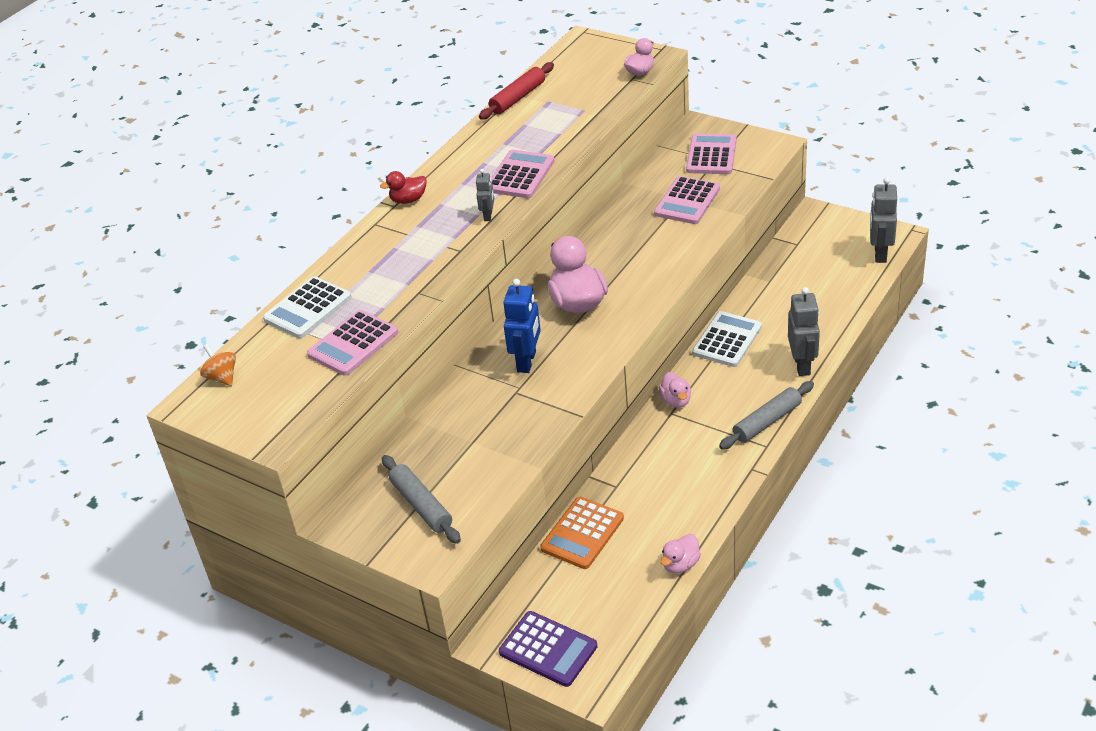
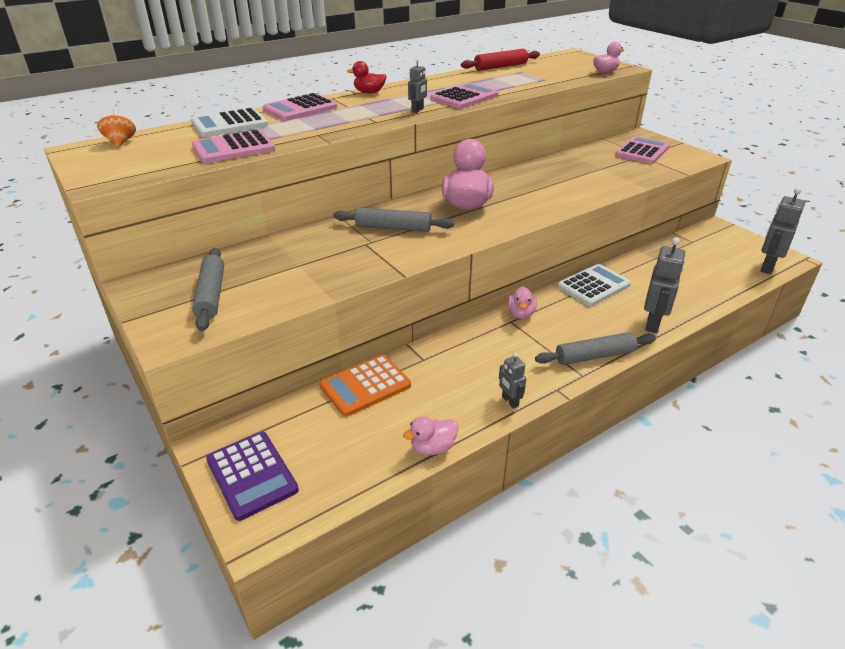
camera: 20 degrees right, 5 degrees down
blue robot [503,279,541,373] -> grey rolling pin [333,207,454,232]
pink calculator [654,176,720,224] -> pink calculator moved to [263,93,337,121]
none -> grey robot [499,353,526,409]

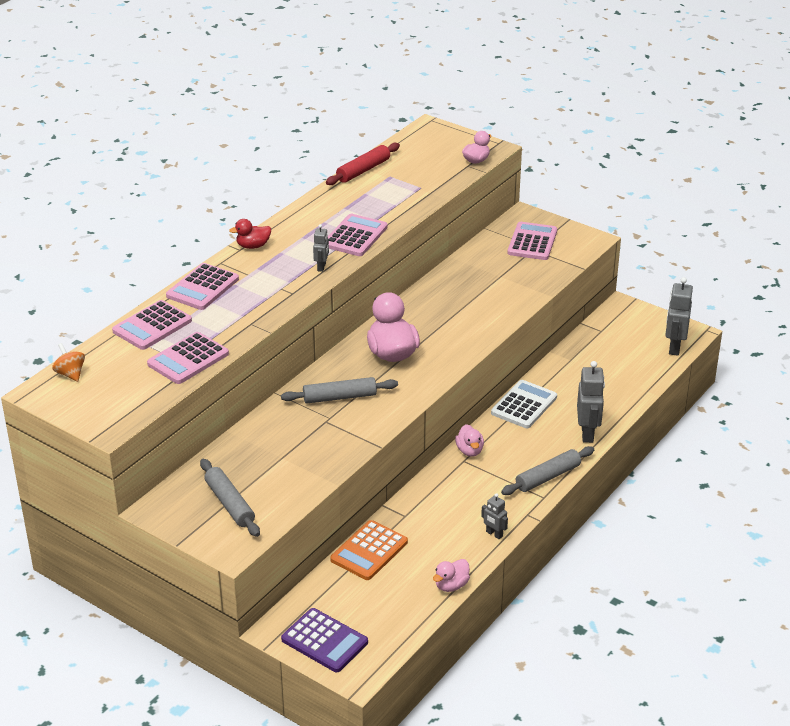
camera: 20 degrees left, 0 degrees up
white calculator [191,108,268,137] -> pink calculator [112,300,192,350]

